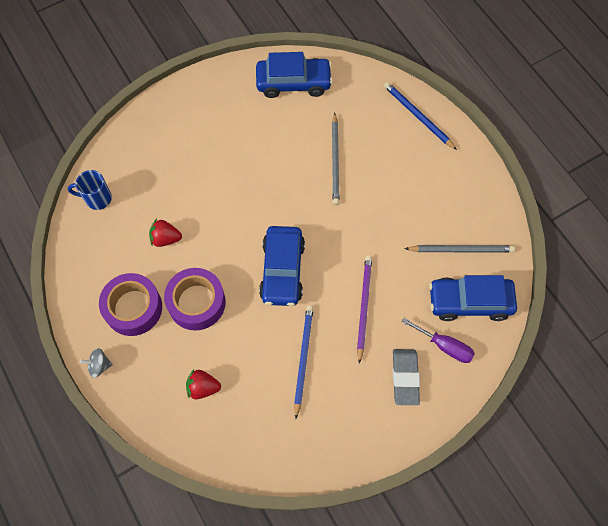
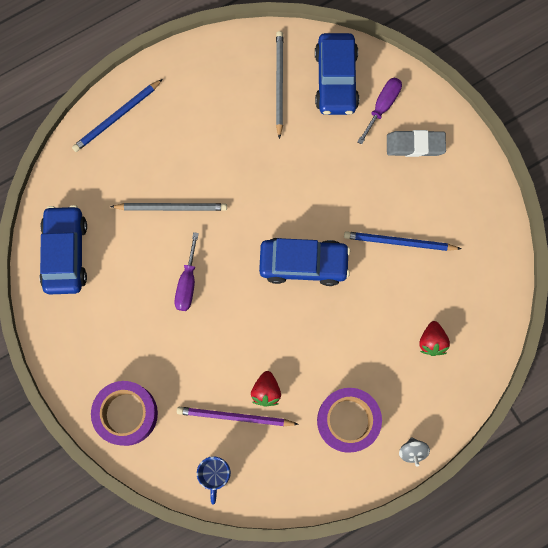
camera: 90 degrees left, 10 degrees up
purple tape [164,268,226,330] -> purple tape moved to [91,381,158,446]
purple pencil [357,255,372,364] -> purple pencil moved to [177,407,299,426]
none -> purple screwdriver [174,232,199,311]

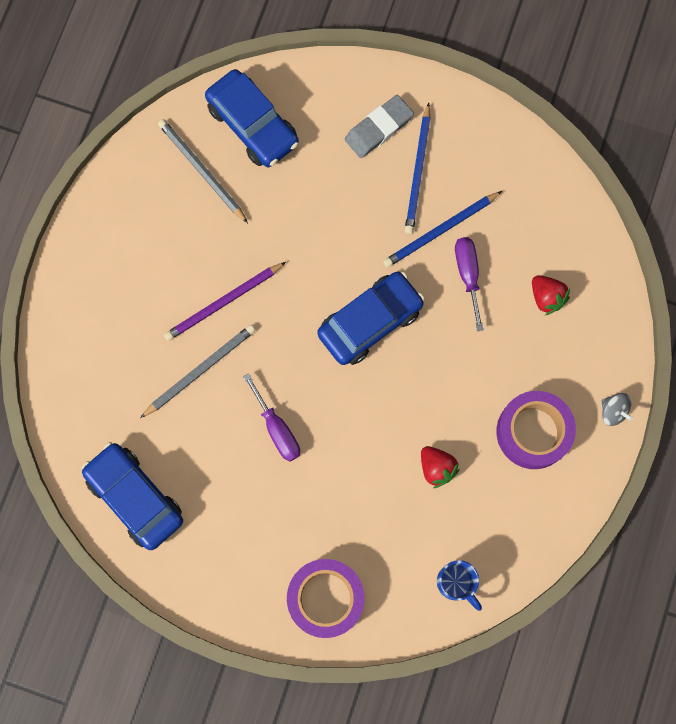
camera: 40 degrees left, 0 degrees up
blue pencil [72,79,163,152] -> blue pencil moved to [405,103,431,234]
purple pencil [177,407,299,426] -> purple pencil moved to [164,262,286,341]
purple screwdriver [357,78,402,145] -> purple screwdriver moved to [455,237,484,331]

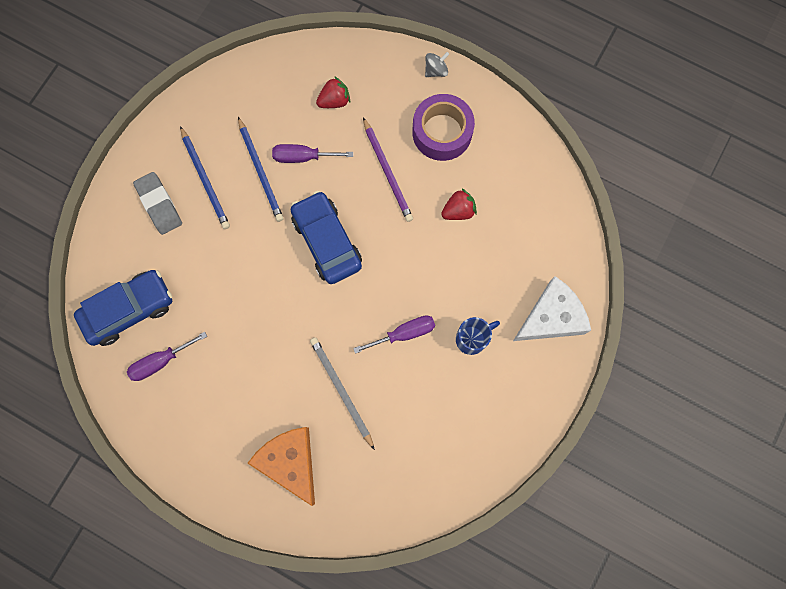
camera: 80 degrees left, 0 degrees up
blue car [82,442,183,550] -> none
grey pencil [158,119,248,223] -> purple screwdriver [127,332,207,381]
purple pencil [164,262,286,341] -> purple pencil moved to [363,117,413,222]
purple tape [287,559,365,638] -> white cheese [513,276,591,341]
blue pencil [405,103,431,234] -> blue pencil turned 45 degrees clockwise [180,126,230,229]
blue mug [437,560,482,611] -> blue mug moved to [456,317,500,355]
none -> orange cheese [247,427,315,506]

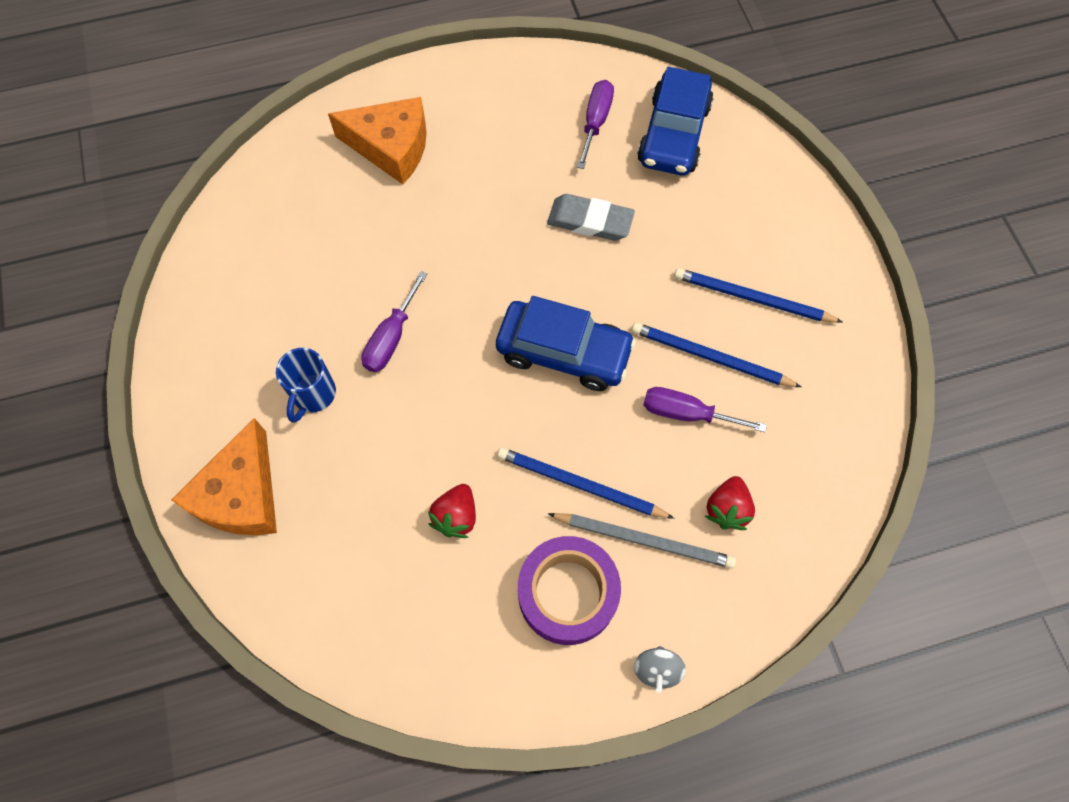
camera: 135 degrees right, 10 degrees down
grey eraser [133,172,182,235] -> grey eraser moved to [547,194,635,241]
purple screwdriver [272,144,353,163] -> purple screwdriver turned 120 degrees counterclockwise [644,387,767,432]
grey pencil [310,337,375,450] -> grey pencil moved to [548,513,736,568]
purple pencil [363,117,413,222] -> blue pencil [497,447,674,519]
white cheese [513,276,591,341] -> orange cheese [171,418,277,535]

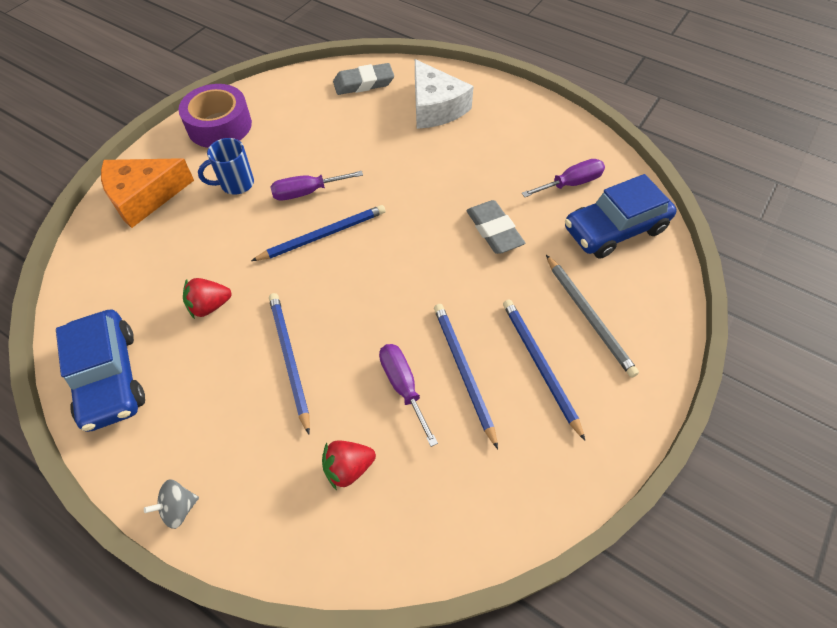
camera: 50 degrees right, 10 degrees down
orange cheese [328,97,427,184] -> white cheese [415,59,474,129]
blue car [496,296,636,391] -> blue car moved to [56,309,145,432]
purple tape [518,536,621,645] -> purple tape moved to [178,84,252,148]
grey pencil [548,513,736,568] -> grey pencil moved to [546,255,639,378]
none -> blue pencil [251,205,385,261]
none -> grey eraser [333,63,394,95]

